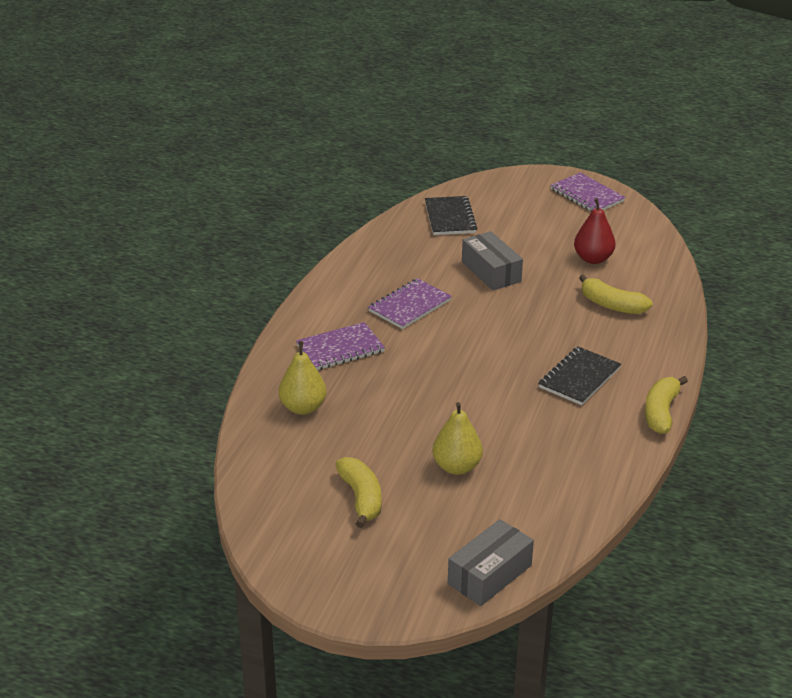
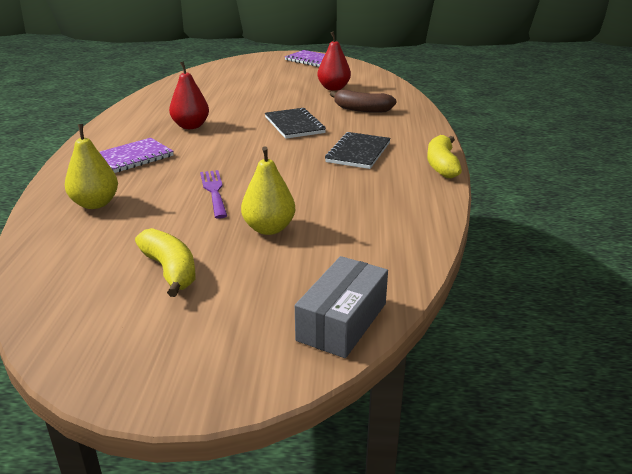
camera: 15 degrees left, 5 degrees down
purple notebook [368,278,452,329] -> red pear [169,61,209,129]
black notebook [425,196,477,235] -> black notebook moved to [265,108,326,139]
grey box [462,231,523,290] -> none
yellow banana [579,275,653,314] -> brown banana [330,90,397,113]
none -> purple fork [200,170,227,219]

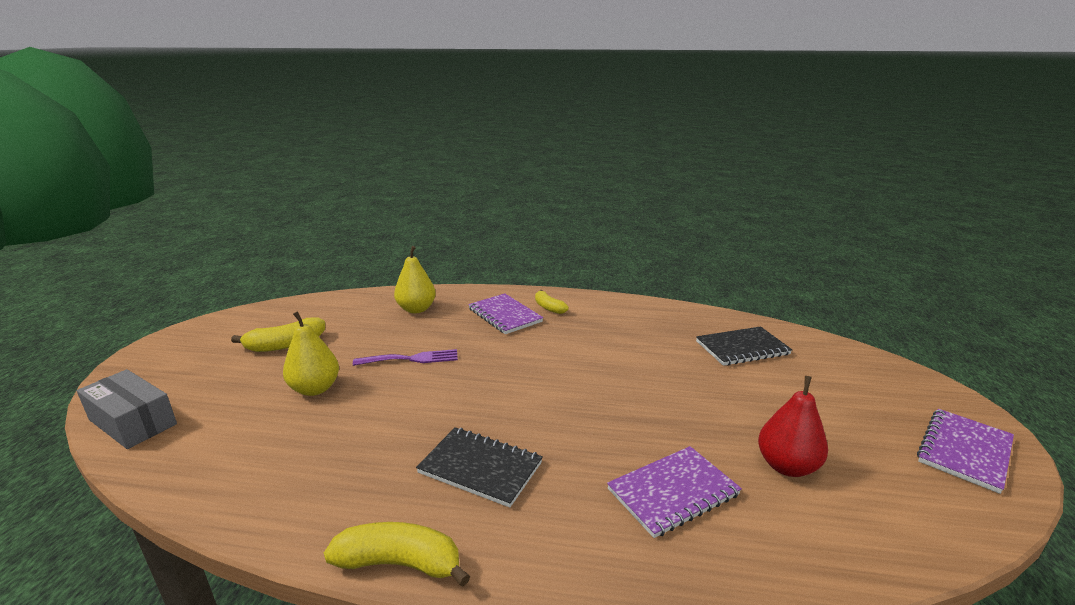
camera: 95 degrees right, 5 degrees down
red pear [169,61,209,129] -> none
black notebook [265,108,326,139] -> black notebook moved to [696,326,792,366]
brown banana [330,90,397,113] -> purple notebook [607,446,742,538]
none -> yellow banana [535,290,569,314]

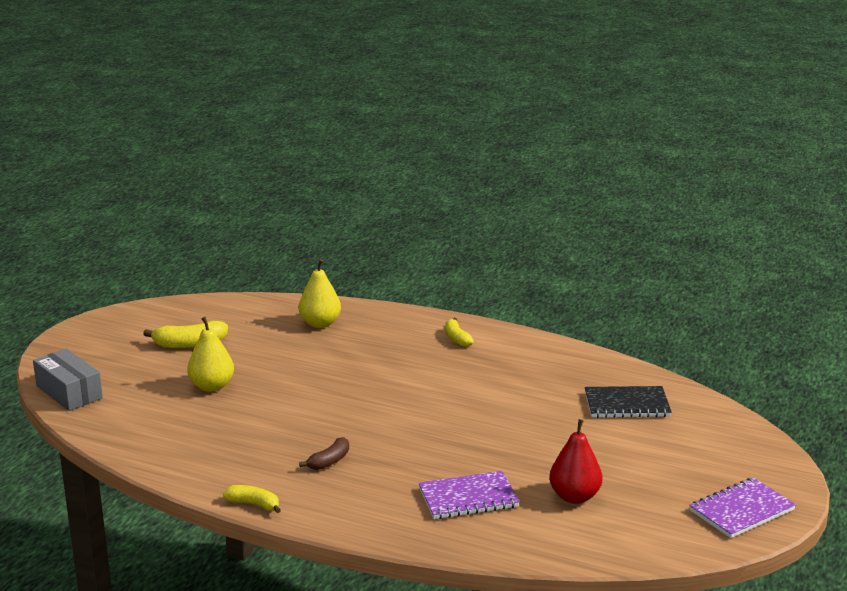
camera: 15 degrees right, 0 degrees up
yellow banana [324,522,470,587] -> yellow banana [223,485,281,513], size x0.65
purple fork [353,349,458,366] -> none
black notebook [416,427,543,507] -> brown banana [299,437,349,470]
purple notebook [468,293,543,334] -> none

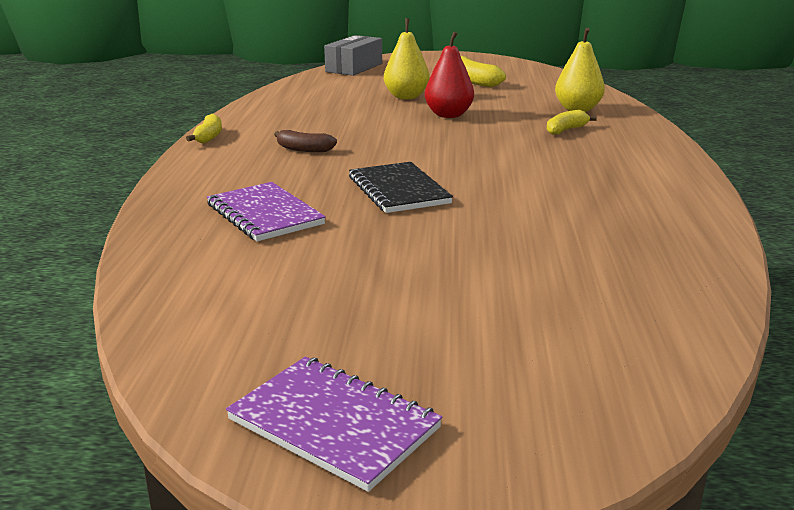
camera: 70 degrees right, 0 degrees up
yellow banana [445,318,474,347] -> yellow banana moved to [547,110,597,135]
red pear [549,419,603,504] -> red pear moved to [425,31,474,118]
black notebook [585,386,671,418] -> black notebook moved to [349,162,453,213]

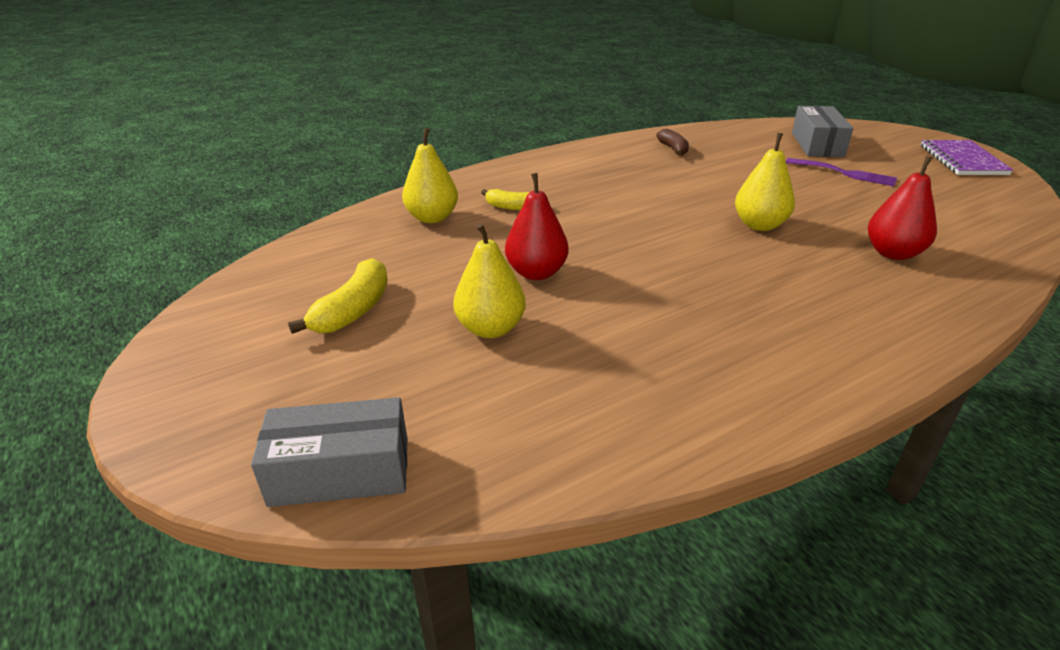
camera: 125 degrees left, 10 degrees up
yellow banana [186,114,222,143] -> none
purple notebook [207,182,326,241] -> red pear [868,156,937,260]
brown banana [274,130,337,152] -> brown banana moved to [656,129,689,156]
black notebook [349,162,453,213] -> yellow pear [735,133,795,231]
none -> purple fork [786,158,897,186]
none -> grey box [792,106,853,157]

